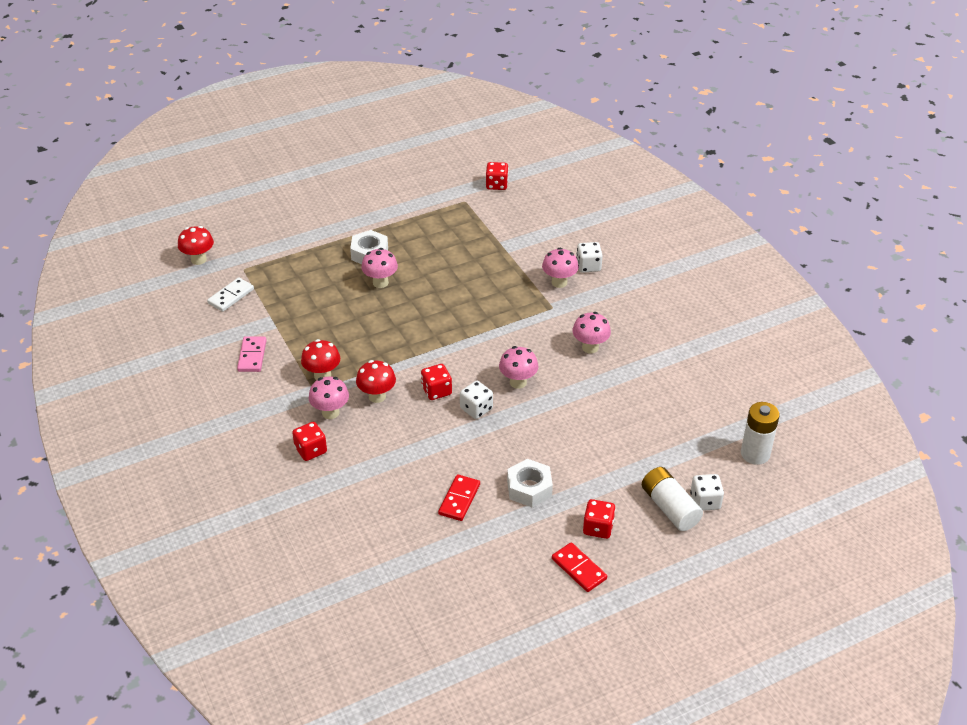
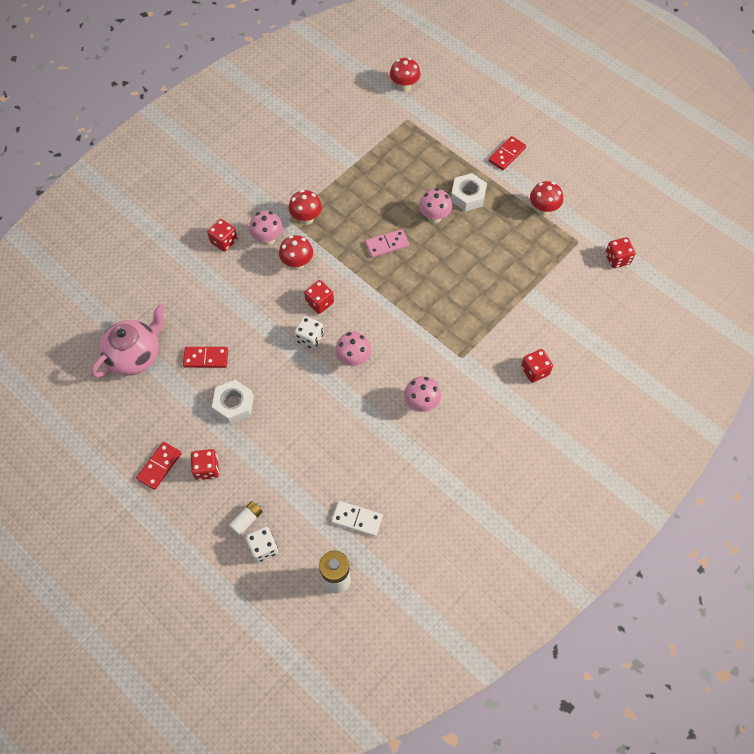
camera: 70 degrees right, 20 degrees up
white domino [207,277,254,312] -> white domino moved to [331,501,383,536]
pink domino [237,336,267,372] -> pink domino moved to [365,229,409,258]
pink mushroom [542,248,578,288] -> none
white dice [576,242,603,273] -> red dice [521,349,553,383]
white battery [642,467,703,531] -> white battery [229,501,263,536], size x0.58
none -> pink teapot [91,304,165,378]
none -> red domino [488,136,526,170]
none -> red mushroom [530,181,563,216]

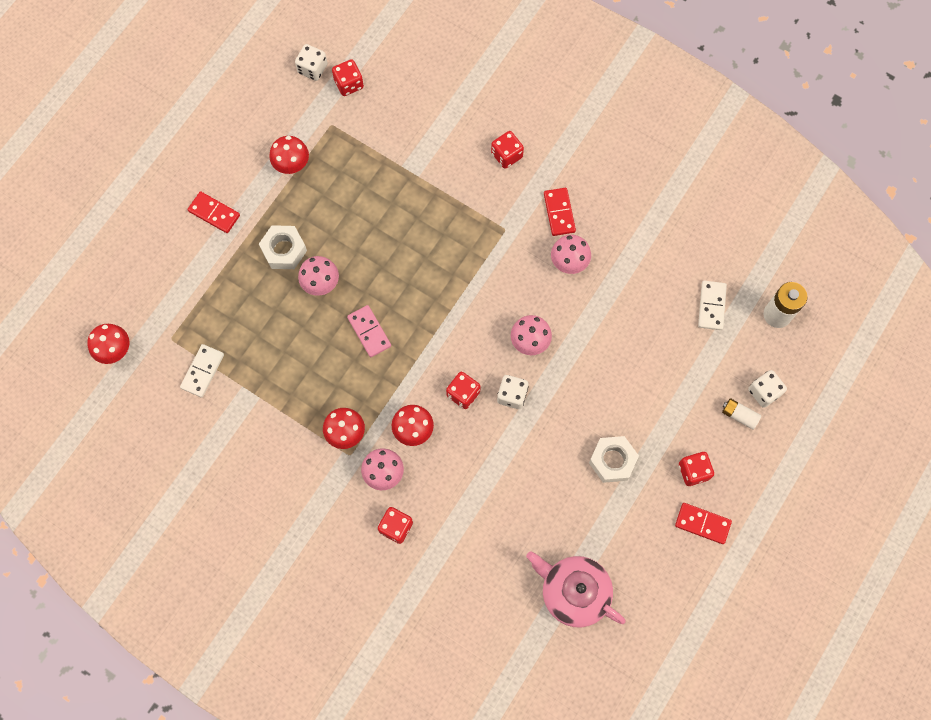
camera: 100 degrees left, 10 degrees up
red domino [183,347,228,368] -> red domino moved to [544,188,576,236]
none -> white domino [180,344,224,397]
none -> white dice [295,44,327,81]

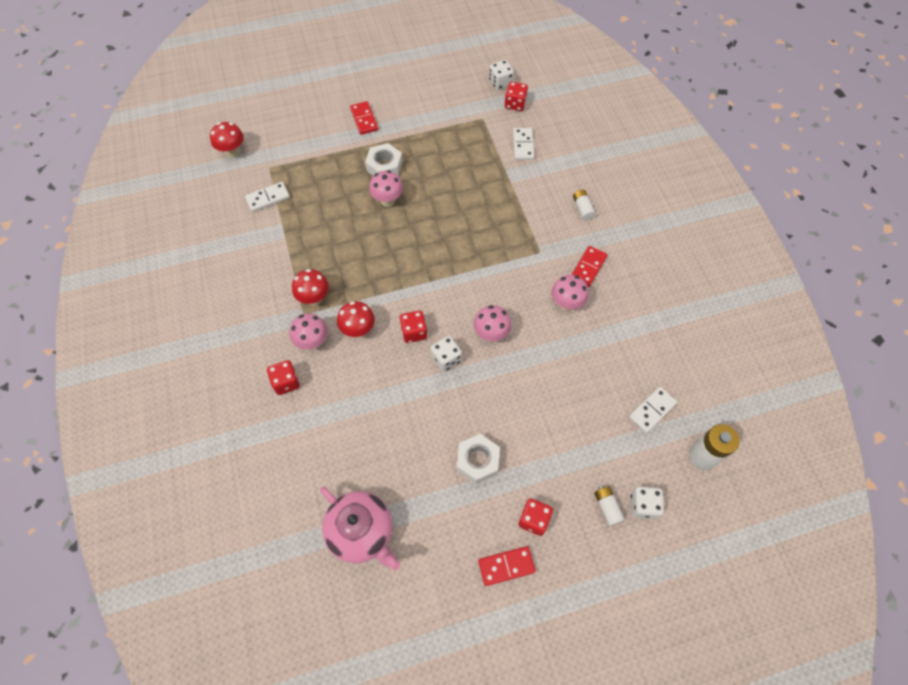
camera: 40 degrees right, 10 degrees down
red mushroom [269,136,309,174] -> none
pink domino [347,305,391,357] -> none
red dice [491,131,524,169] -> white battery [573,190,595,220]
pink teapot [526,551,626,628] -> pink teapot turned 150 degrees clockwise [320,487,400,570]
red domino [675,503,732,544] -> red domino turned 75 degrees counterclockwise [478,546,536,586]
none -> white domino [513,128,534,160]

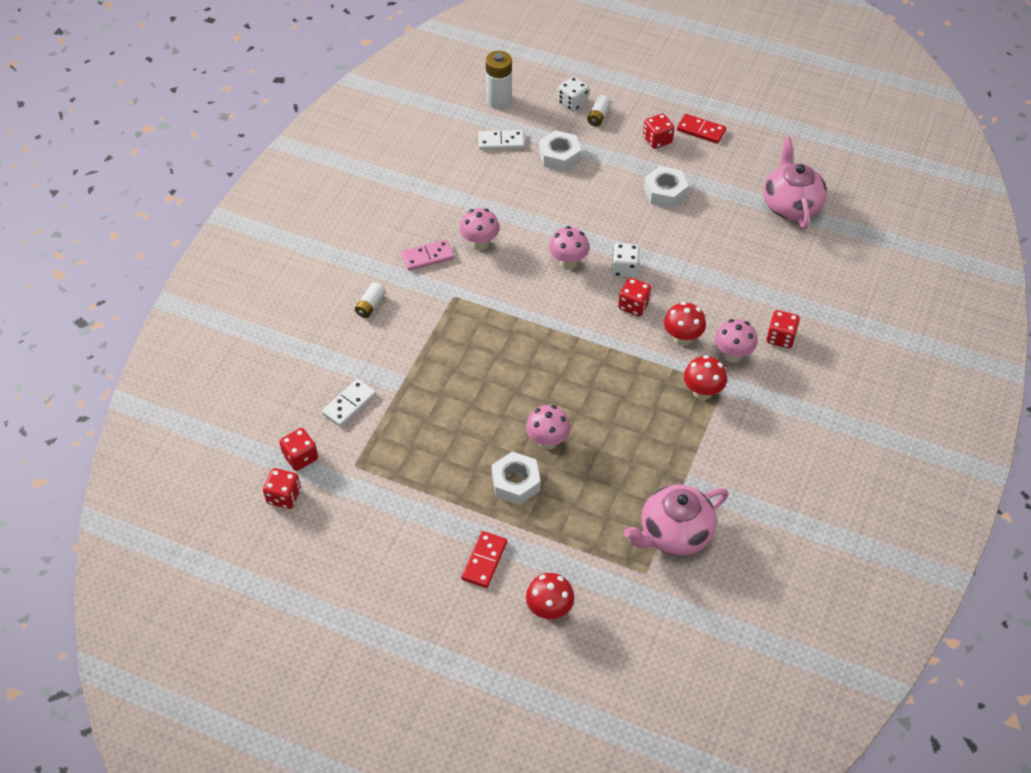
camera: 140 degrees left, 10 degrees down
red mushroom [210,122,244,158] -> red mushroom moved to [526,573,574,620]
white domino [245,182,290,212] -> pink teapot [624,485,728,556]
white dice [489,60,514,90] -> red dice [263,468,301,509]
red domino [572,246,607,287] -> pink domino [401,239,454,271]
none -> white nut [539,130,581,172]

